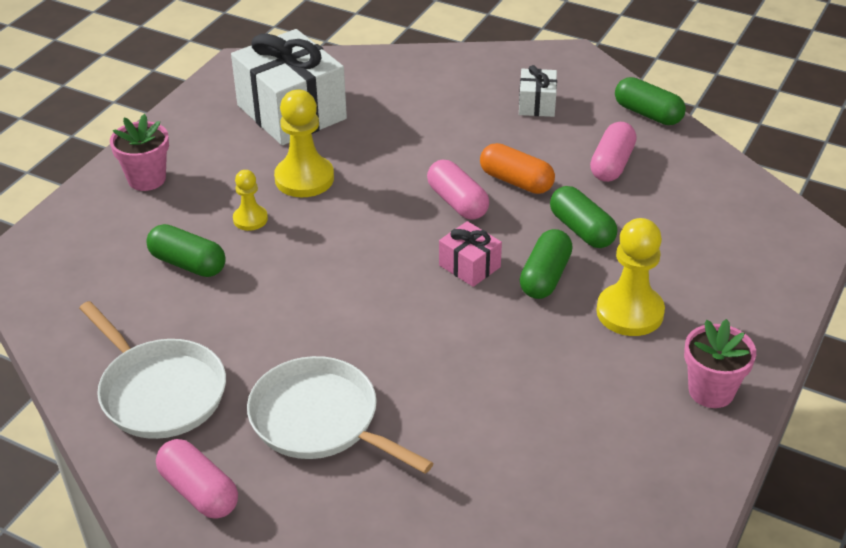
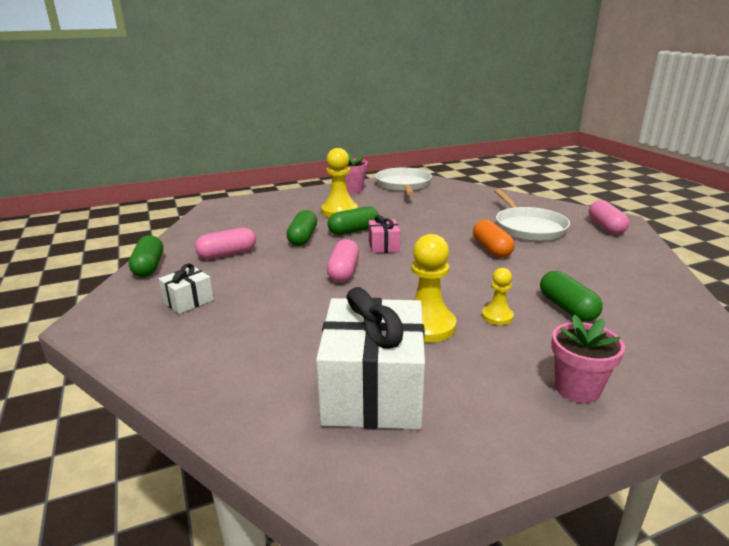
camera: 140 degrees left, 15 degrees down
white pan [79,301,226,439] -> white pan moved to [375,168,432,195]
orange capsule [480,143,555,194] -> orange capsule moved to [473,220,515,258]

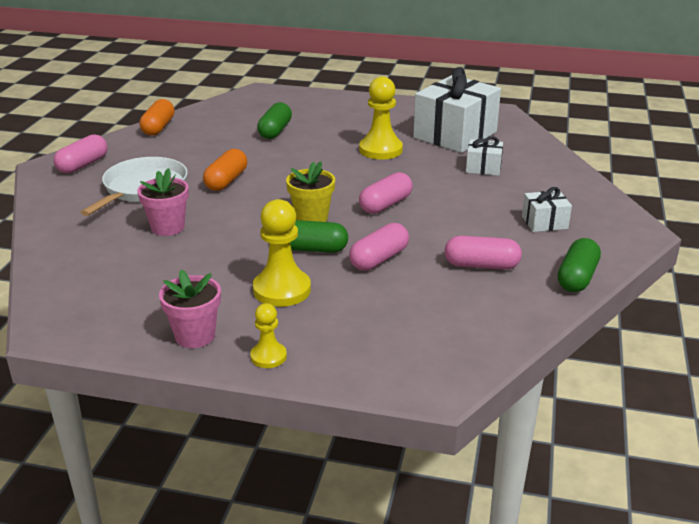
camera: 145 degrees left, 5 degrees up
green capsule [287,210,317,246] -> pink capsule [349,223,409,271]
pink gift [369,215,400,253] -> yellow flower pot [286,161,335,222]
white pan [375,168,432,195] -> none
yellow pawn [482,268,514,325] -> yellow pawn moved to [250,303,287,368]
pink flower pot [551,315,625,403] -> pink flower pot moved to [137,168,189,236]
none -> orange capsule [140,99,174,136]
none -> white gift [466,136,503,176]

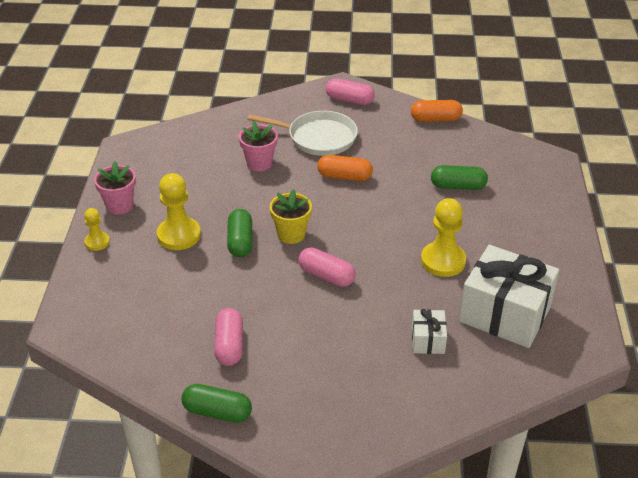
camera: 80 degrees right, 10 degrees up
pink capsule [349,223,409,271] -> none
white gift [522,187,572,232] -> none

